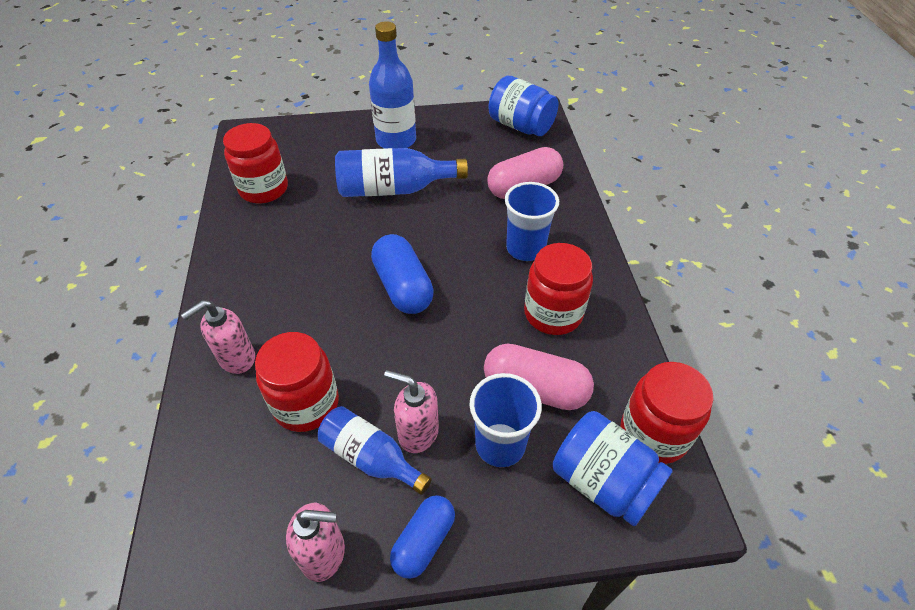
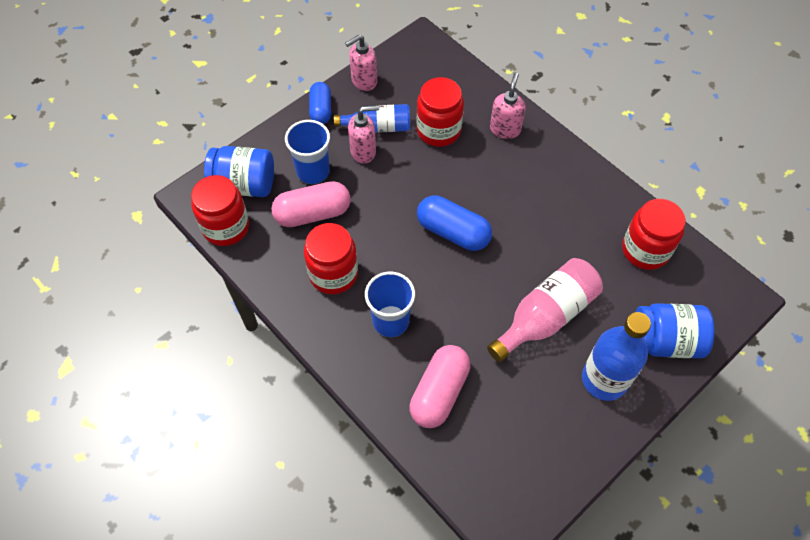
camera: 145 degrees right, 10 degrees up
blue bottle [335,148,468,197] -> pink bottle [487,258,603,362]
blue jar [488,76,558,136] -> blue jar moved to [636,303,715,358]

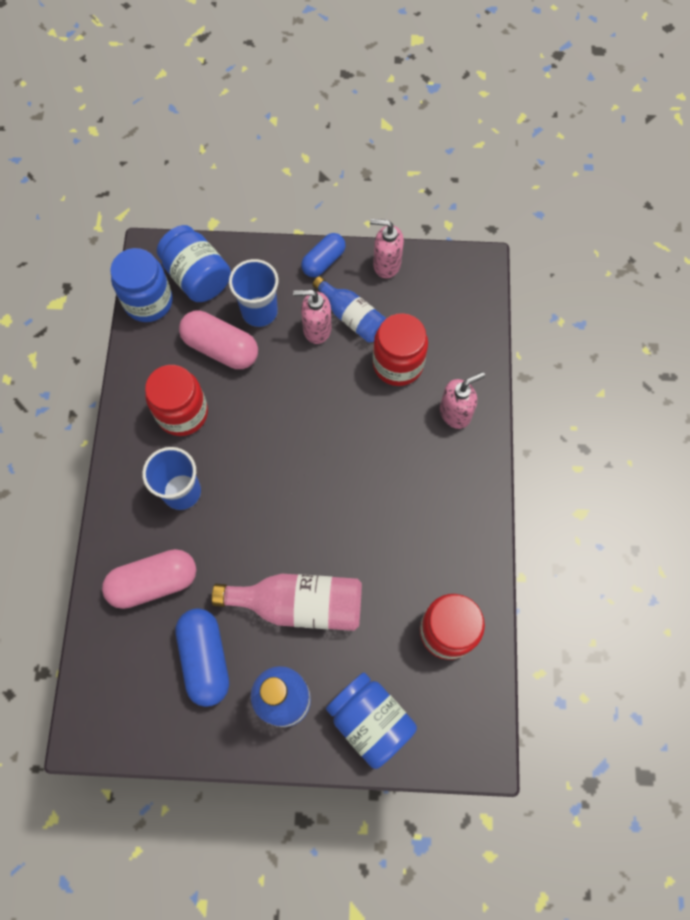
camera: 45 degrees right, 10 degrees up
red jar [191,175,249,246] -> blue jar [110,248,173,322]
pink soap dispenser [348,105,379,164] -> pink soap dispenser turned 150 degrees clockwise [293,290,332,344]
blue capsule [417,195,492,251] -> blue capsule moved to [175,608,229,707]

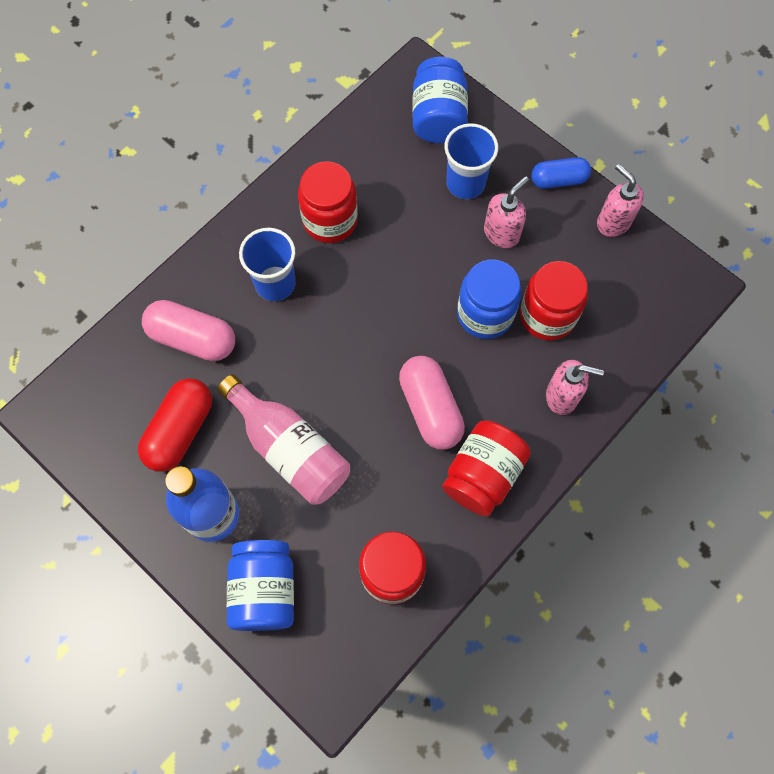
camera: 40 degrees right, 0 degrees up
blue jar [110,248,173,322] -> blue jar moved to [457,260,521,339]
blue capsule [175,608,229,707] -> red capsule [138,378,212,472]
pink capsule [179,310,258,369] -> pink capsule moved to [399,356,465,450]
pink soap dispenser [293,290,332,344] -> pink soap dispenser turned 90 degrees clockwise [484,176,529,248]
blue bottle [312,276,386,343] -> none
none -> red jar [442,420,531,517]

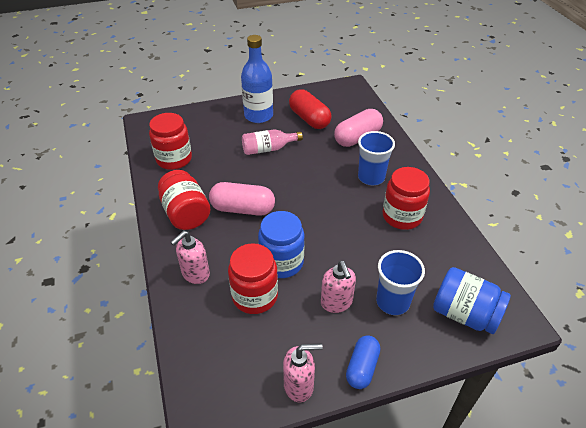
camera: 120 degrees right, 25 degrees down
pink bottle [217,374,350,505] -> pink bottle [242,129,303,155], size x0.66
blue jar [227,540,294,631] -> none

